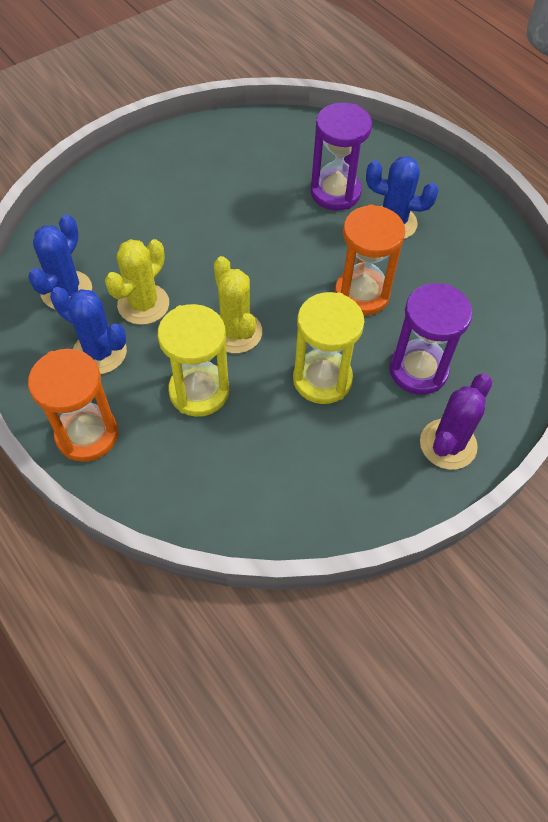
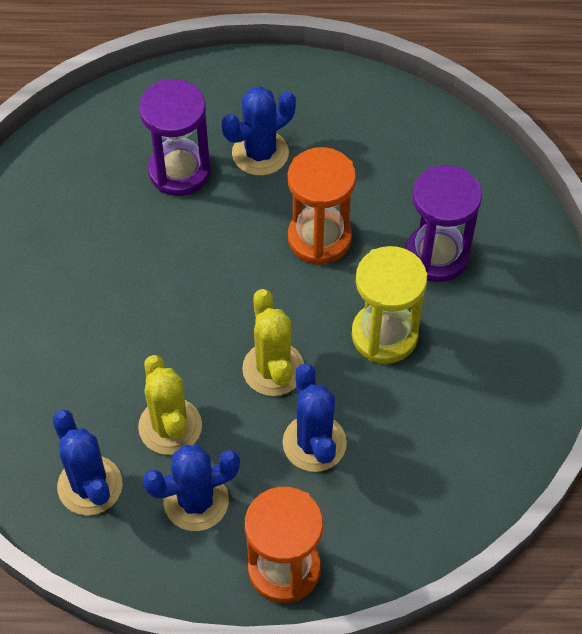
camera: 50 degrees left, 0 degrees up
yellow hourglass [158,304,229,417] -> blue cactus [282,363,347,472]
yellow cactus [214,256,262,353] -> yellow cactus turned 60 degrees clockwise [242,289,304,396]
purple cactus [420,374,492,470] -> none

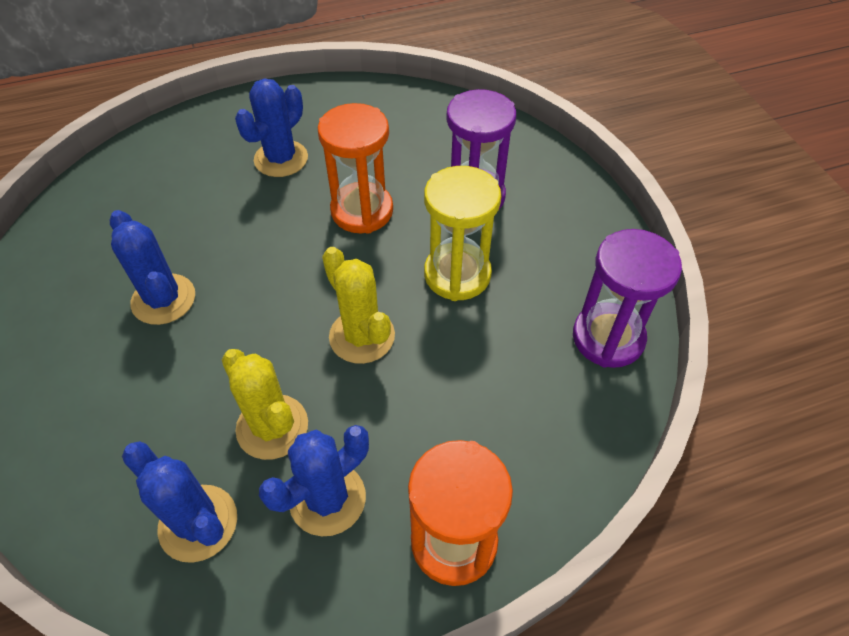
camera: 20 degrees left, 5 degrees down
purple hourglass [139,79,211,196] -> purple hourglass moved to [573,229,682,368]
blue cactus [282,363,347,472] -> blue cactus moved to [110,210,195,325]

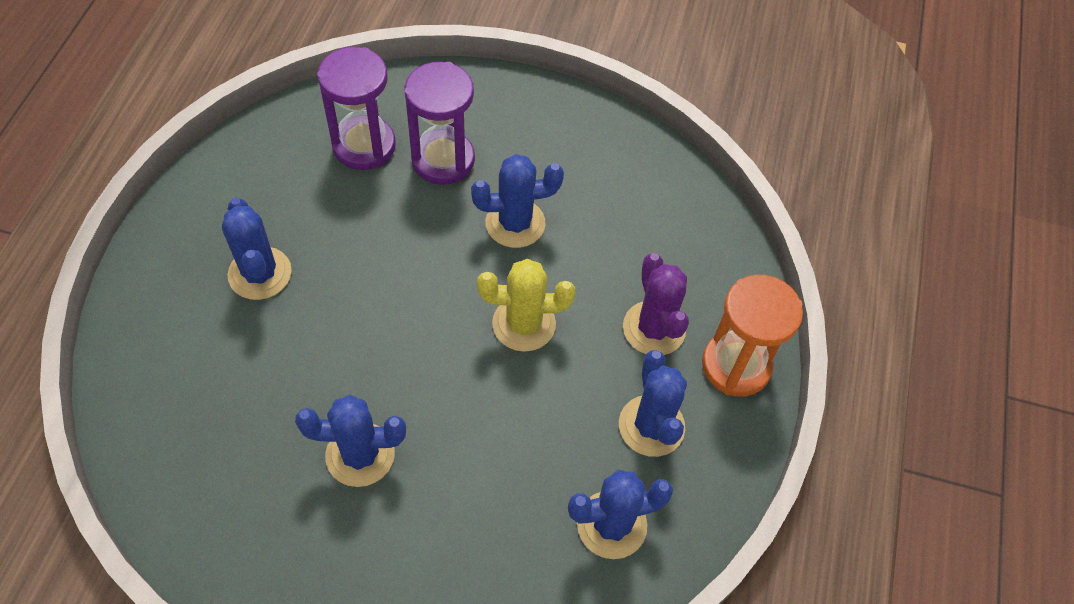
camera: 60 degrees left, 5 degrees up
yellow cactus [222,349,308,460] -> none
orange hourglass [318,103,393,234] -> none
yellow hourglass [424,166,501,301] -> blue cactus [471,154,564,248]
purple hourglass [573,229,682,368] -> purple hourglass moved to [317,47,396,170]
none -> purple cactus [623,253,689,355]

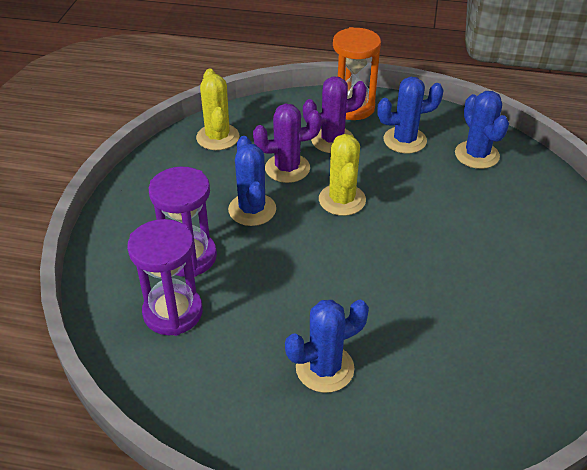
camera: 90 degrees left, 15 degrees down
blue cactus [295,395,406,487] -> none
none -> yellow cactus [196,69,240,150]
none -> purple cactus [253,103,322,183]

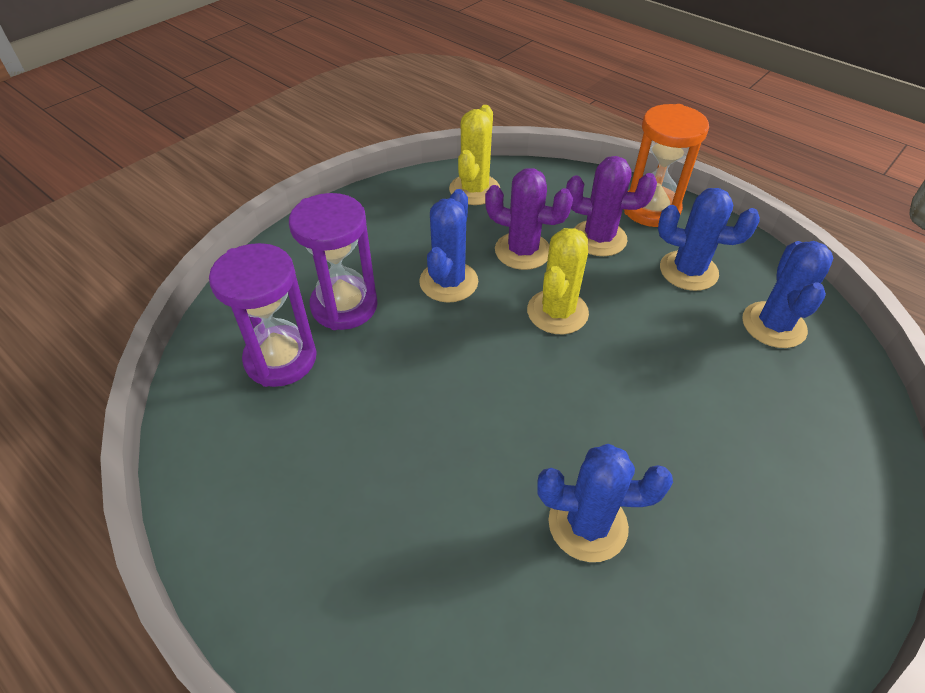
camera: 30 degrees right, 5 degrees up
blue cactus [285,300,369,393] -> blue cactus moved to [537,444,673,562]

